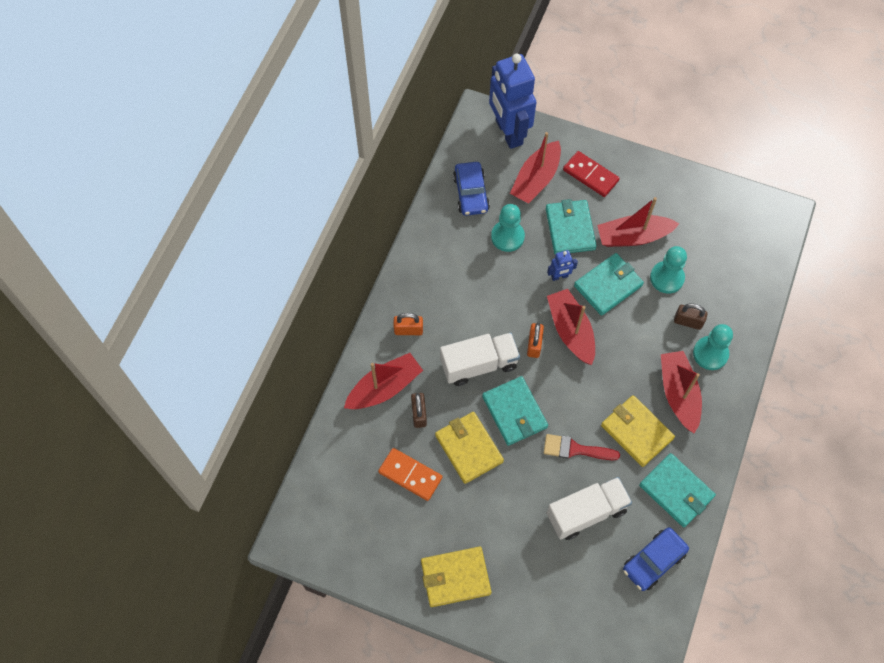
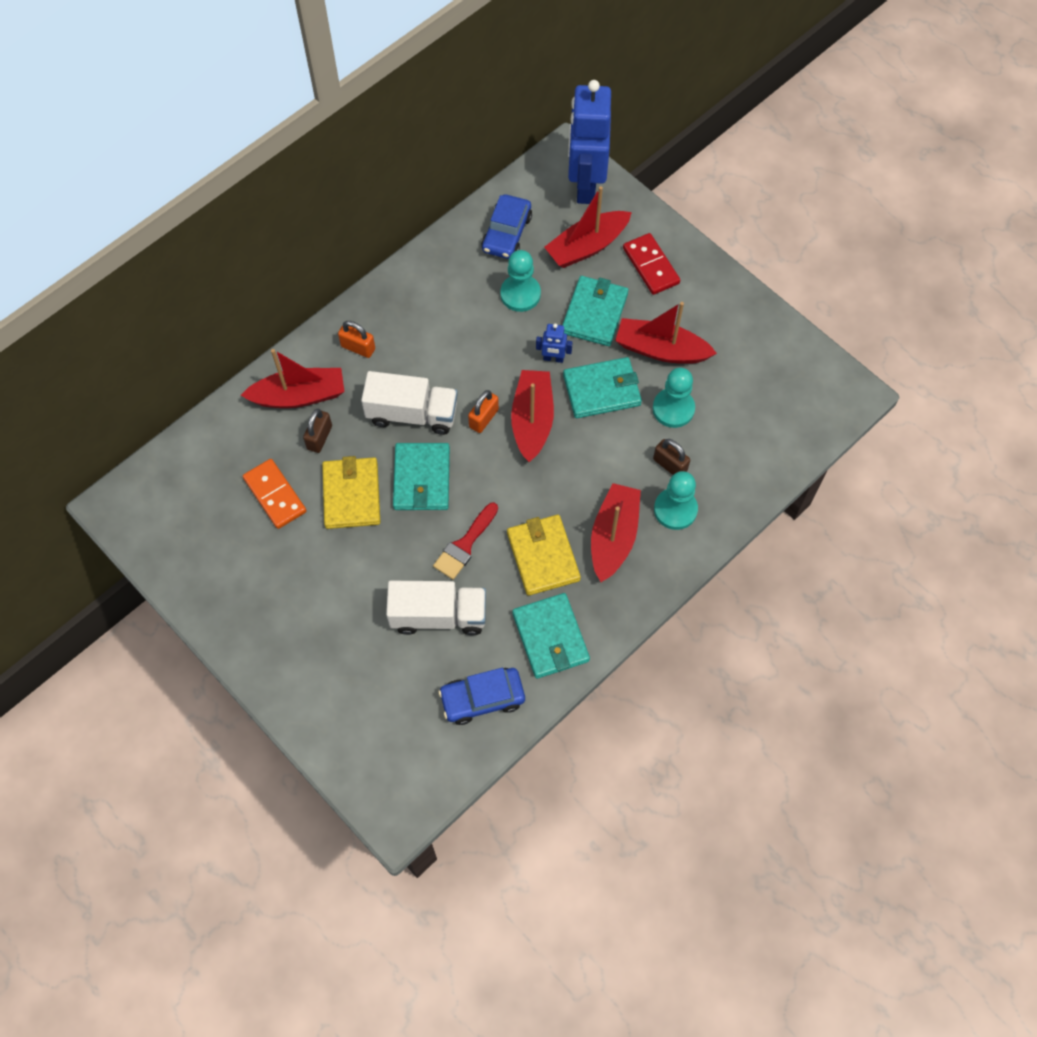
camera: 25 degrees right, 0 degrees up
yellow wallet [421,546,491,607] -> none
red brush [544,434,620,460] -> red brush turned 90 degrees counterclockwise [433,503,498,580]

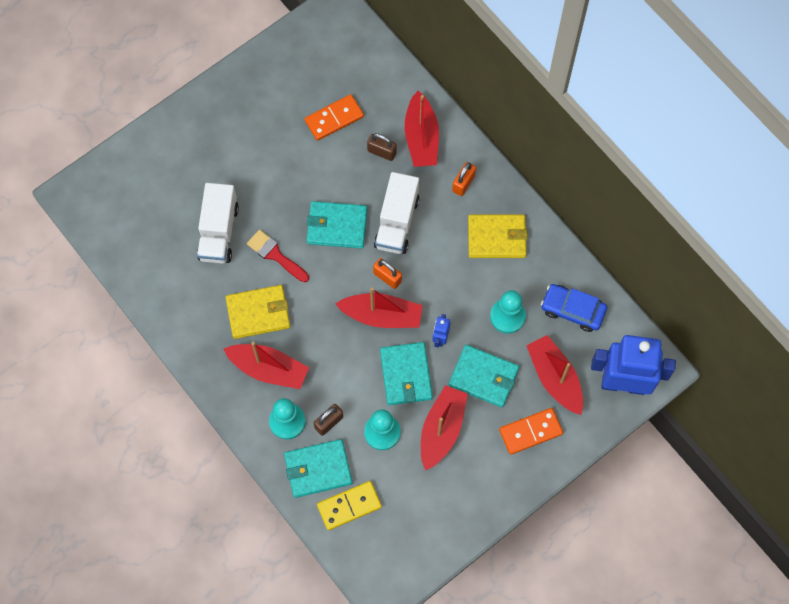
camera: 95 degrees right, 5 degrees up
yellow wallet [322,456,380,529] -> yellow wallet moved to [468,215,528,258]
blue car [438,668,525,725] -> none
turquoise wallet [512,593,590,679] -> turquoise wallet moved to [284,439,353,498]
red domino [623,233,680,295] -> orange domino [499,408,563,455]
none -> yellow domino [317,481,382,530]

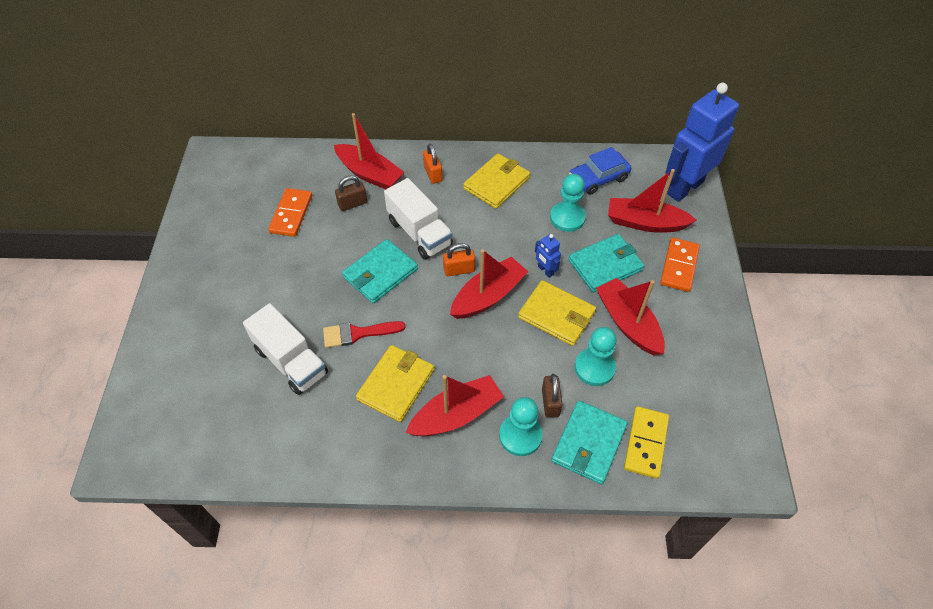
camera: 50 degrees left, 15 degrees down
turquoise wallet [380,342,433,405] -> yellow wallet [518,280,596,346]

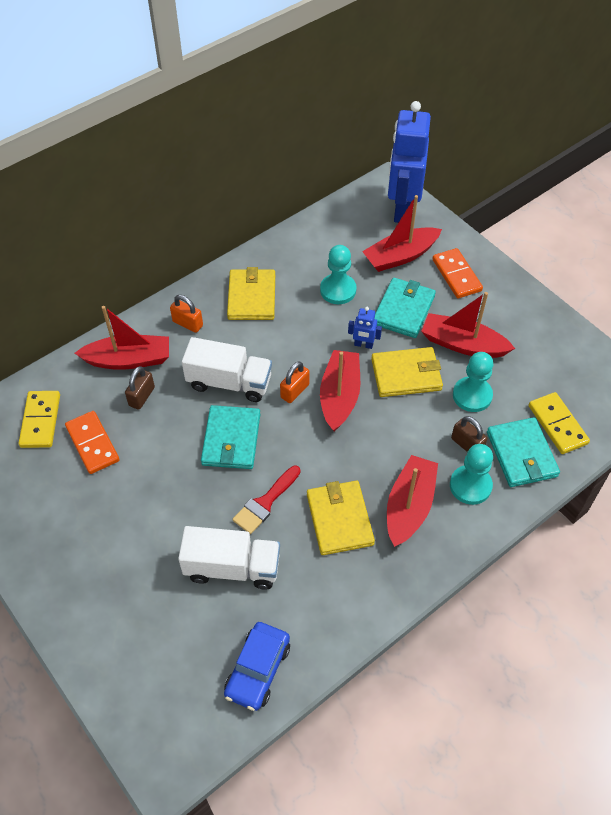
camera: 40 degrees left, 0 degrees up
blue car [569,147,631,195] -> blue car moved to [224,622,290,711]
none -> yellow domino [19,391,60,448]

